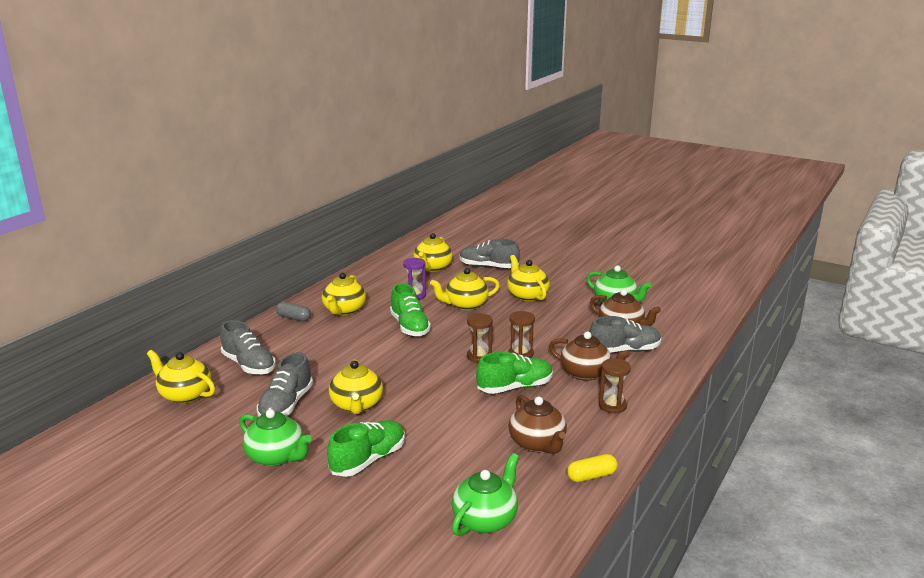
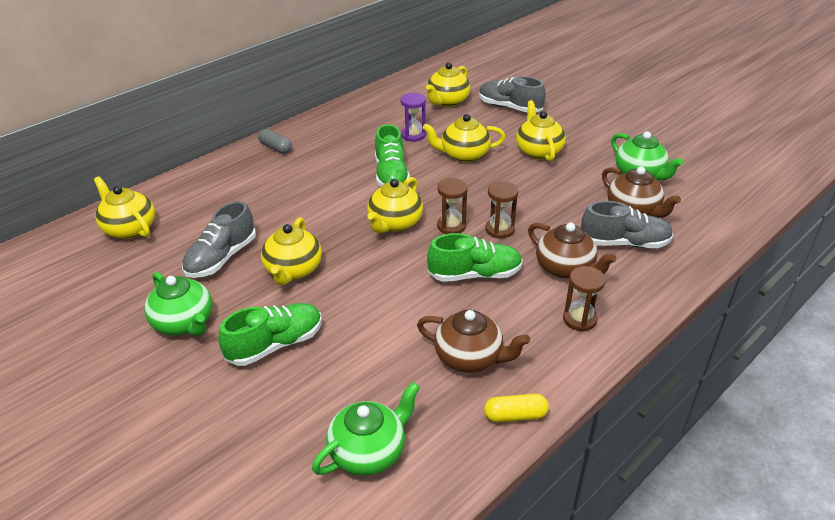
camera: 15 degrees right, 15 degrees up
grey shoe [220,320,276,375] -> none
yellow teapot [322,273,366,315] -> yellow teapot moved to [367,177,423,233]
brown teapot [509,395,567,454] -> brown teapot turned 60 degrees counterclockwise [417,310,530,373]

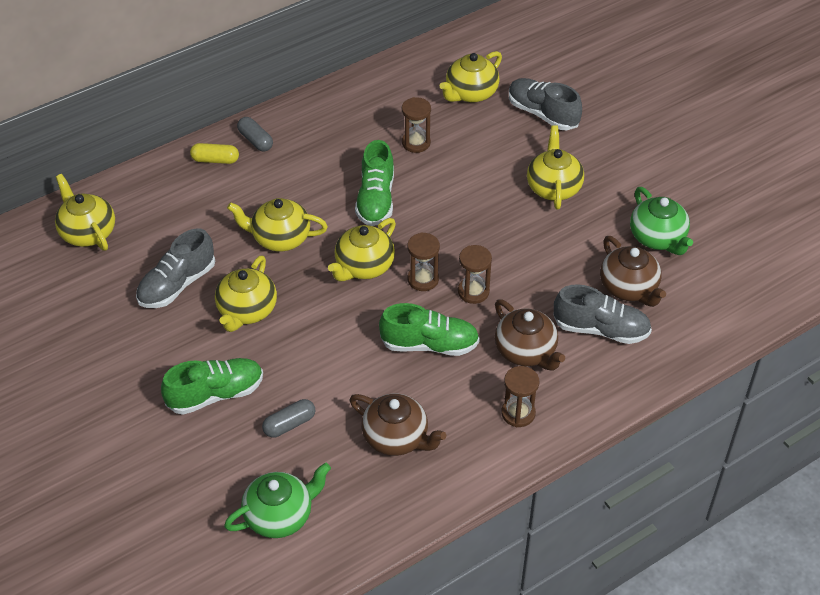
camera: 10 degrees right, 10 degrees up
green teapot [144,272,212,336] -> none
purple hourglass [401,93,426,142] -> brown hourglass [402,97,431,153]
yellow teapot [422,114,505,162] -> yellow teapot moved to [227,198,328,251]
yellow capsule [484,394,549,423] -> yellow capsule moved to [190,143,239,164]
none -> grey capsule [262,399,315,438]

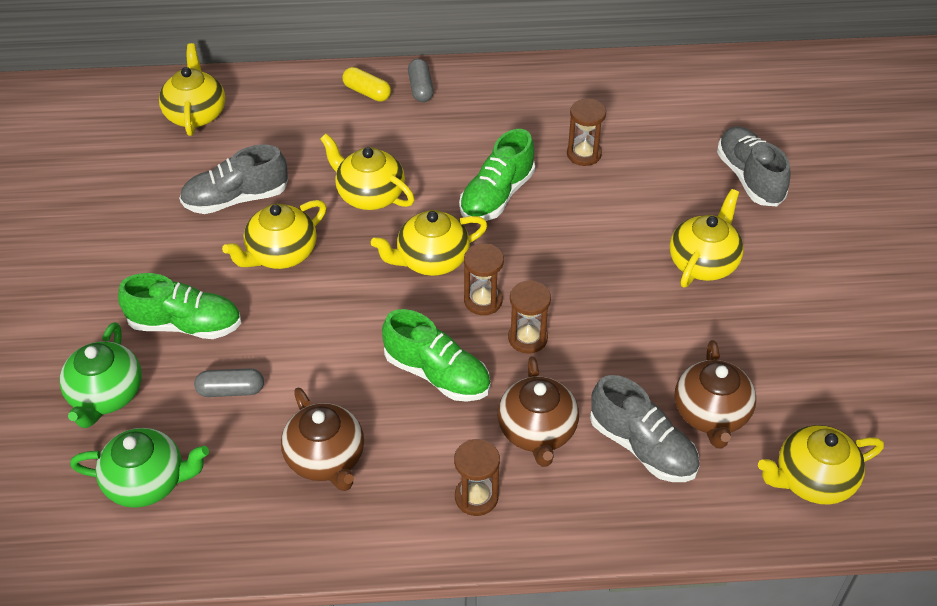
camera: 30 degrees right, 0 degrees up
yellow teapot [440,51,502,103] -> yellow teapot moved to [758,425,884,504]
green teapot [630,187,693,255] -> green teapot moved to [60,322,142,428]

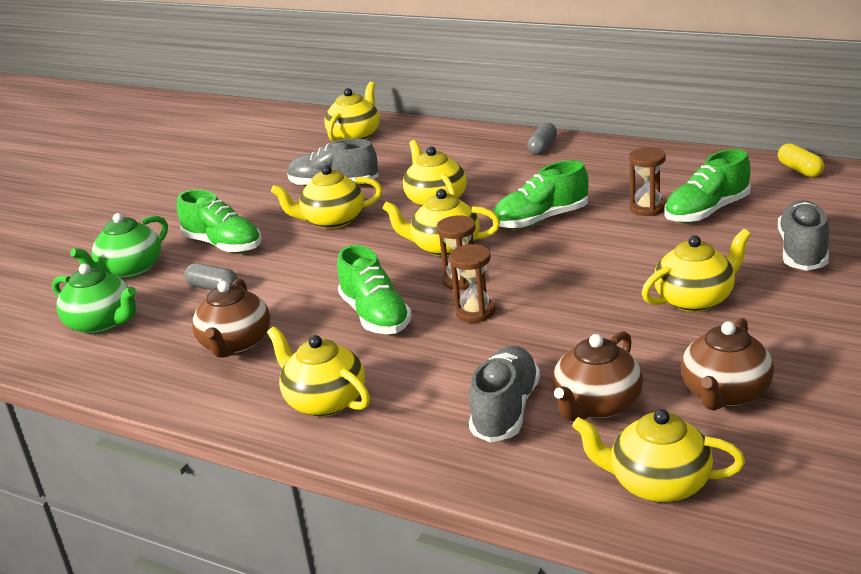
camera: 35 degrees right, 20 degrees down
yellow capsule [342,67,391,102] -> yellow capsule moved to [778,143,824,177]
brown hourglass [454,439,500,516] -> yellow teapot [267,326,370,417]
brown teapot [498,356,579,467] -> brown teapot moved to [681,318,774,410]
grey shoe [590,375,699,482] -> grey shoe turned 150 degrees counterclockwise [469,346,540,443]
none -> green shoe [664,149,751,223]

